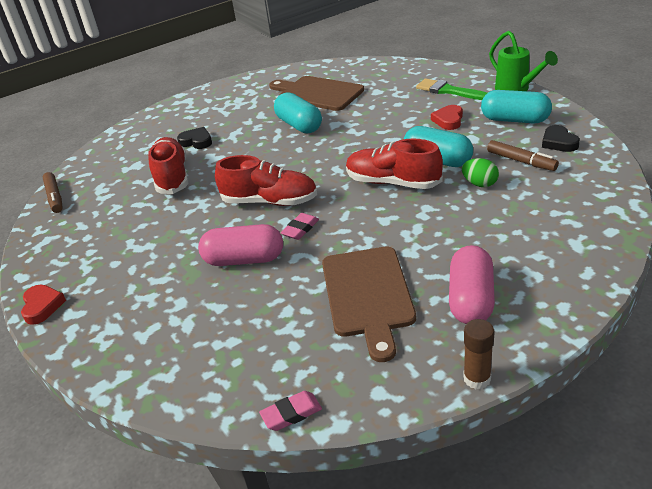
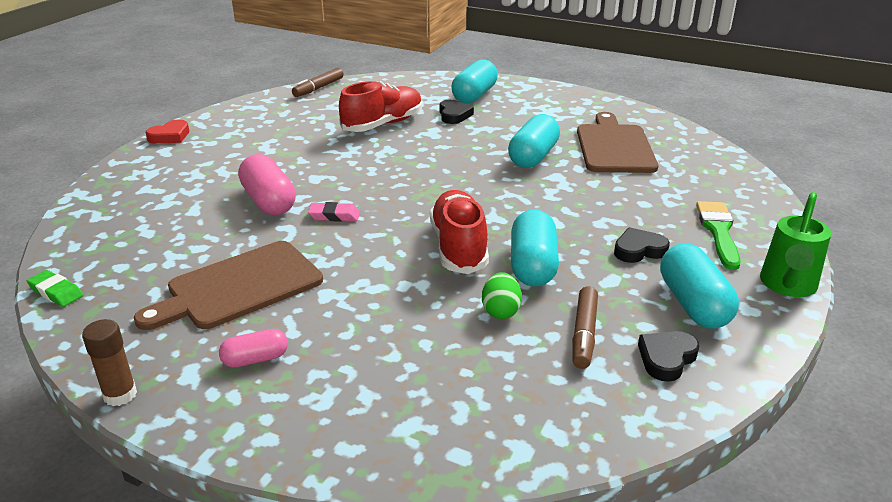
camera: 55 degrees right, 5 degrees down
red shoe [215,155,317,206] -> none
pink eraser [259,391,322,431] -> green eraser [27,270,83,307]
red heart [431,105,463,130] -> black heart [614,227,670,263]
pink capsule [449,245,495,324] -> pink capsule [219,329,288,368], size x0.56
none -> turquoise capsule [451,59,498,103]

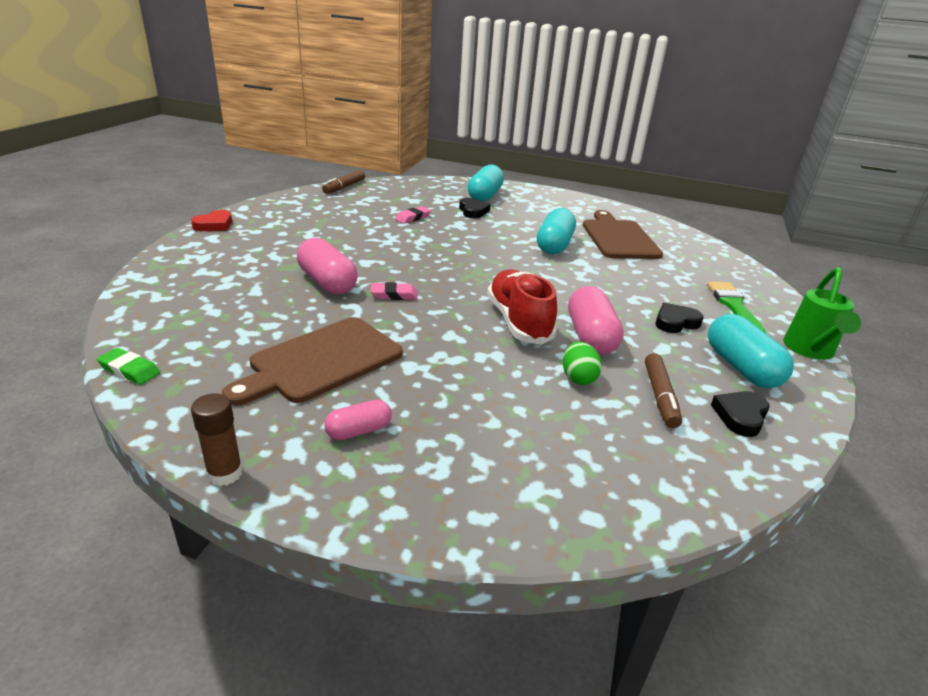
camera: 10 degrees left, 0 degrees up
red shoe [339,81,422,132] -> pink eraser [395,206,431,224]
turquoise capsule [511,209,559,287] -> pink capsule [568,286,624,355]

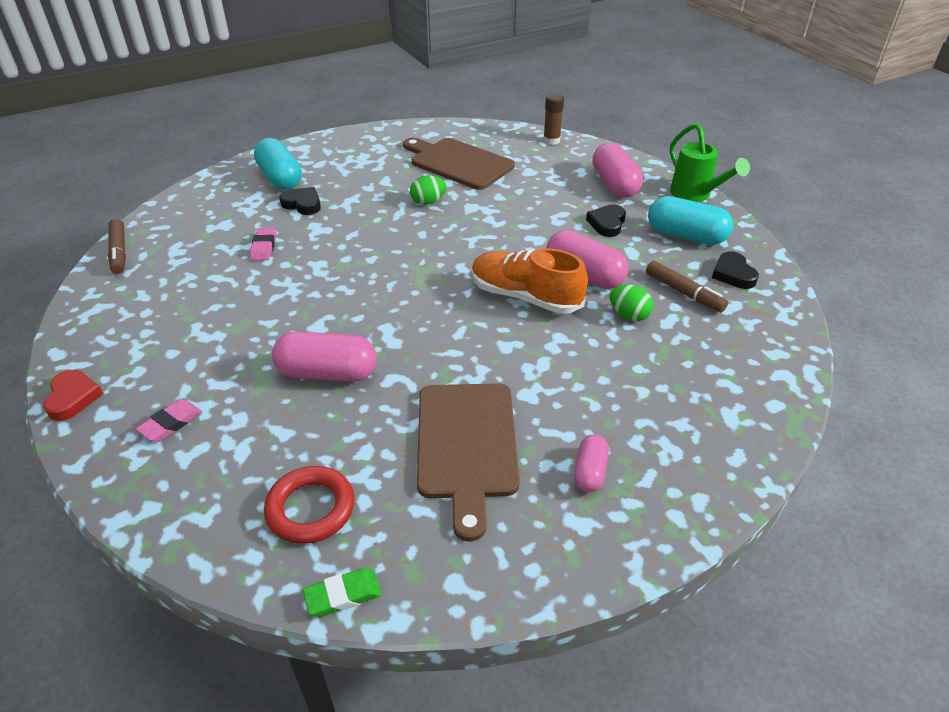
camera: 45 degrees left, 10 degrees up
brown glue stick [191,393,243,486] -> brown glue stick moved to [543,93,564,145]
pink eraser [370,282,418,300] -> pink eraser moved to [136,399,202,442]
red shoe [487,270,557,345] -> orange shoe [472,248,588,314]
turquoise capsule [537,208,576,254] -> green egg [410,175,447,205]
green brush [707,281,766,333] -> pink capsule [592,143,643,197]
none -> red ring [264,466,355,544]

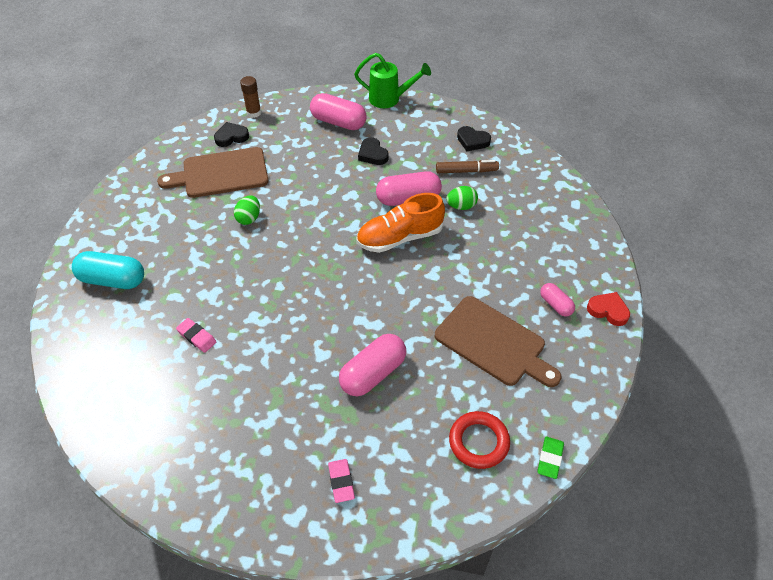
camera: 50 degrees left, 10 degrees up
red heart [43,370,103,421] -> red heart moved to [587,292,630,326]
brown marker [108,219,126,274] -> none
black heart [279,187,321,215] -> black heart moved to [214,122,249,147]
turquoise capsule [648,196,733,245] -> none

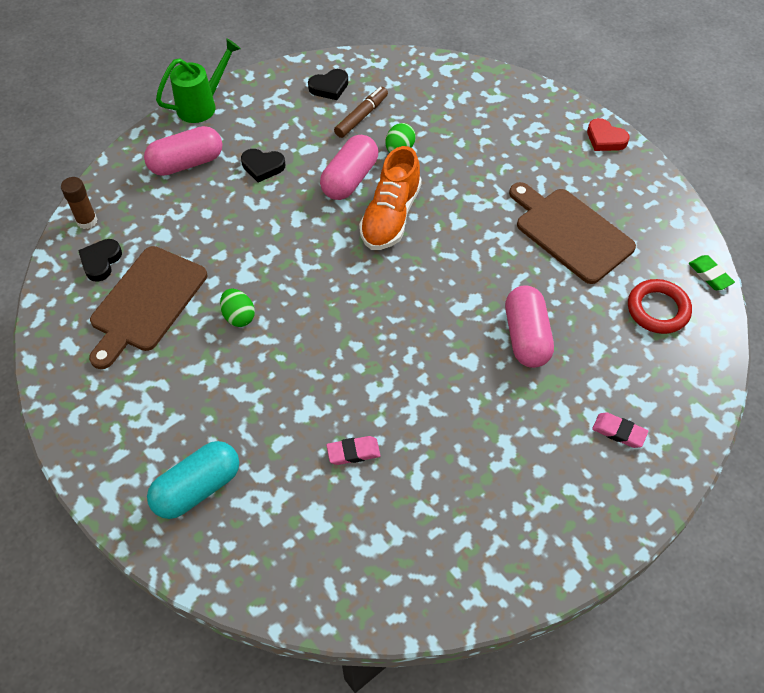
camera: 50 degrees left, 5 degrees up
brown cutting board [435,296,561,387] -> brown cutting board turned 120 degrees counterclockwise [509,182,636,284]
pink capsule [540,283,575,316] -> none
red heart [587,292,630,326] -> red heart turned 120 degrees counterclockwise [587,118,629,151]

